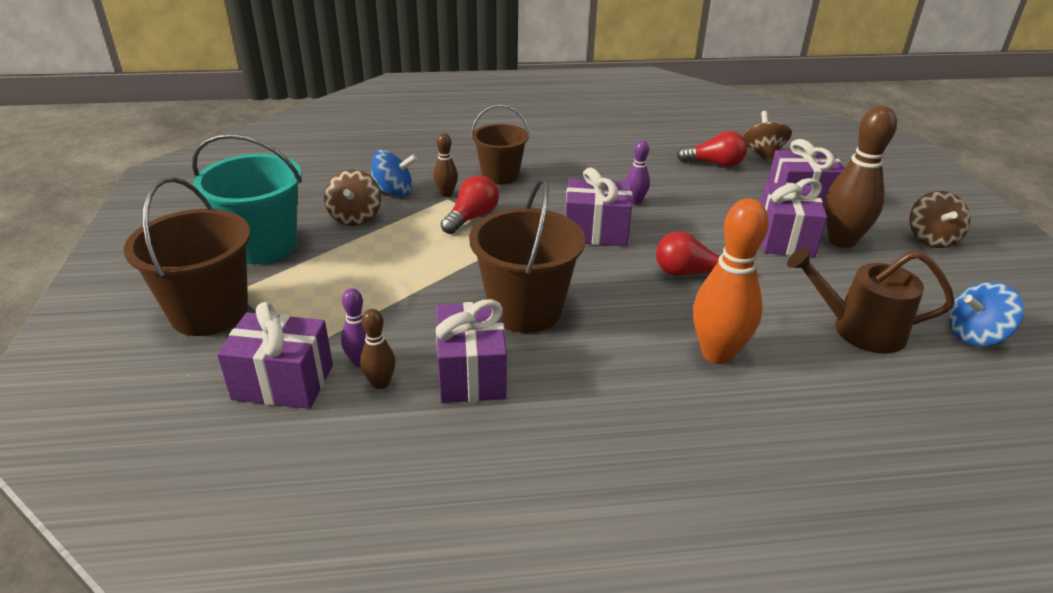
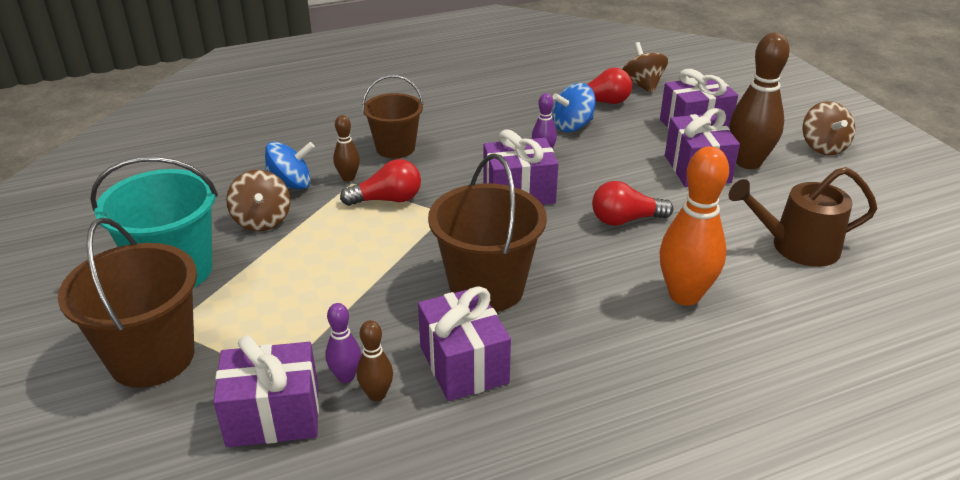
camera: 15 degrees left, 0 degrees up
red light bulb [441,176,499,234] -> red light bulb turned 60 degrees clockwise [340,159,421,206]
blue spinning top [949,282,1024,346] -> blue spinning top moved to [552,83,596,132]

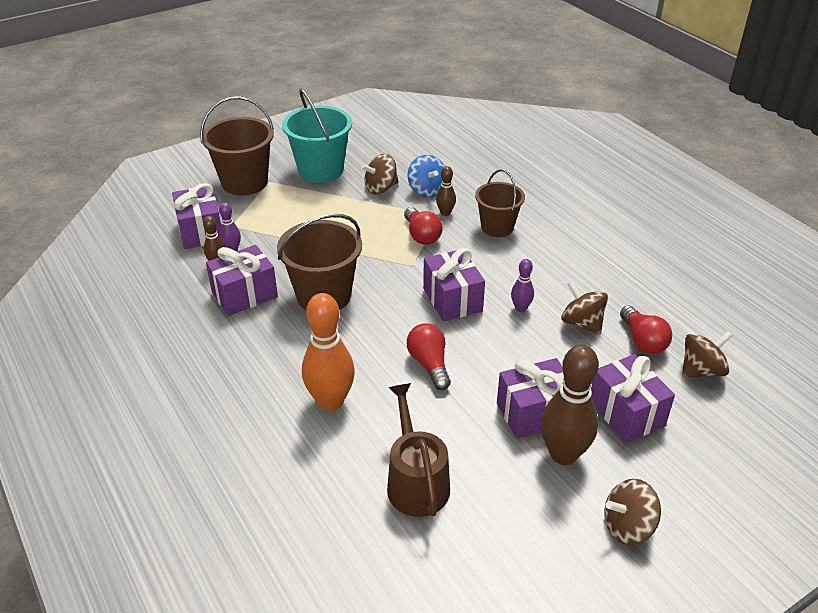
camera: 80 degrees right, 5 degrees up
blue spinning top [552,83,596,132] -> brown spinning top [561,281,608,335]

